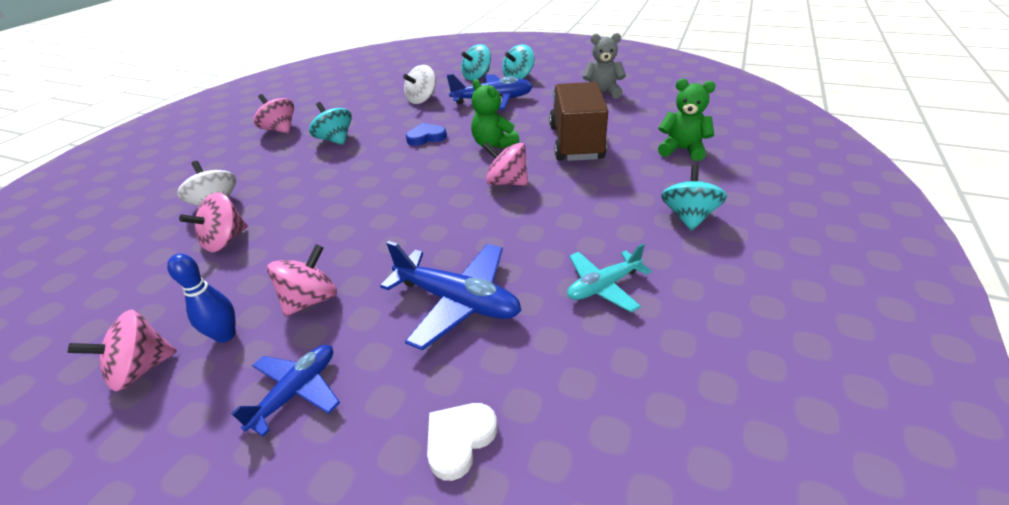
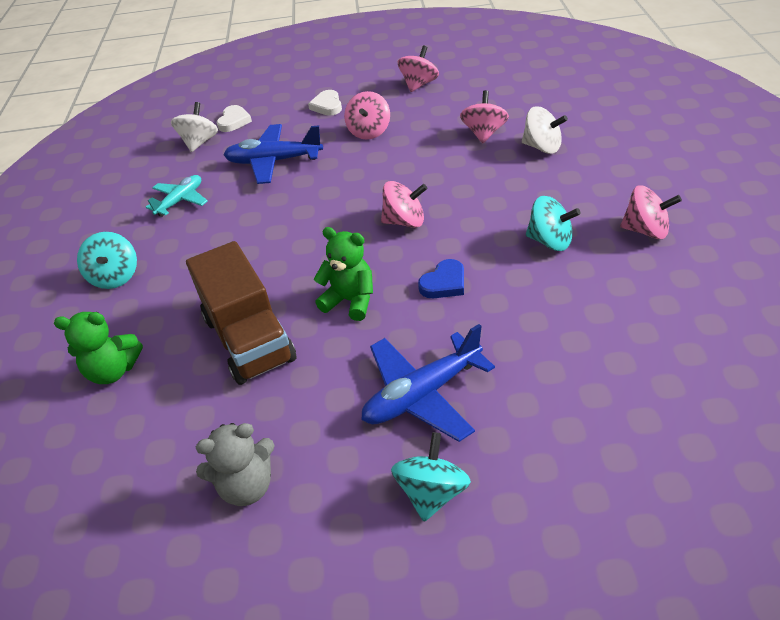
camera: 155 degrees right, 5 degrees up
blue bowling pin [167,254,236,343] -> none
blue plane [231,345,340,436] -> white heart [308,90,342,116]
white spinning top [403,65,436,104] -> white spinning top moved to [171,102,218,152]
turquoise spinning top [461,44,491,81] -> none
pink spinning top [483,142,528,186] -> pink spinning top moved to [381,181,427,228]

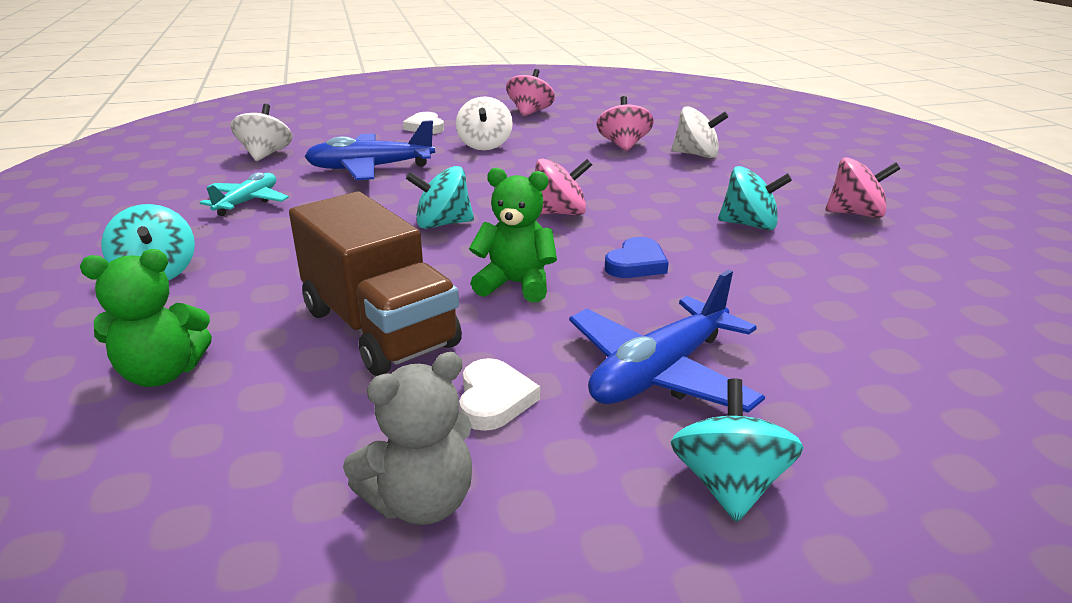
camera: 15 degrees left, 15 degrees down
white heart [217,105,252,132] -> white heart moved to [459,358,540,431]
pink spinning top [344,91,390,140] -> white spinning top [456,96,513,150]
none -> turquoise spinning top [406,166,474,229]

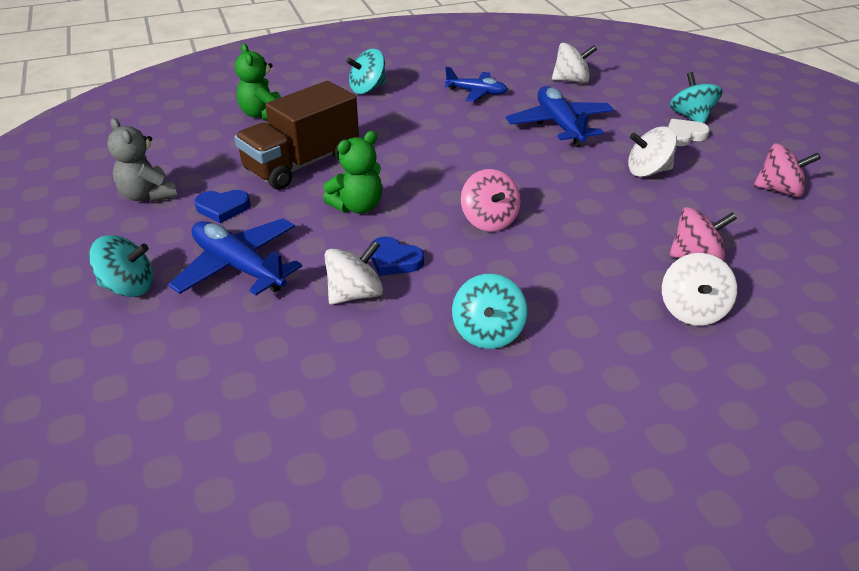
camera: 85 degrees right, 10 degrees up
turquoise plane [200,172,289,216] -> blue plane [444,67,507,102]
turquoise spinning top [406,166,474,229] -> turquoise spinning top moved to [670,72,723,124]
white heart [459,358,540,431] -> blue heart [194,190,251,223]
green teddy bear [469,168,557,302] -> green teddy bear turned 45 degrees clockwise [323,131,382,214]
pink spinning top [826,157,900,218] -> none
none -> white spinning top [324,241,383,305]

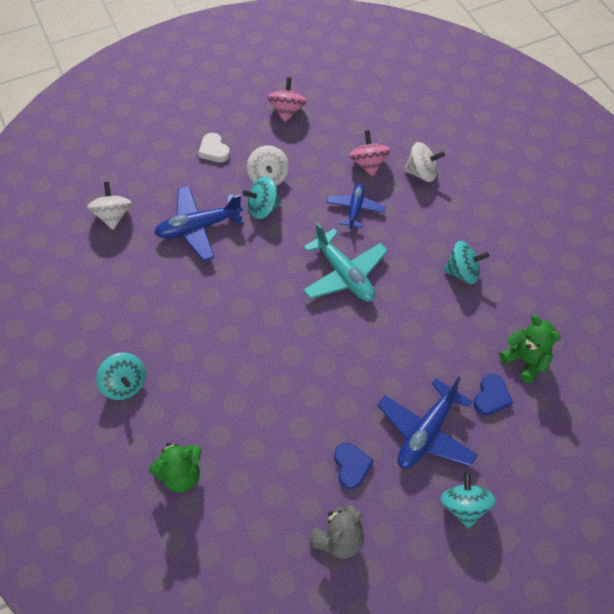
camera: 95 degrees left, 20 degrees up
brown truck [234,81,359,190] -> none
green teddy bear [323,131,382,214] -> green teddy bear moved to [499,315,561,383]
white spinning top [324,241,383,305] -> none
blue heart [370,237,424,276] -> blue heart moved to [473,374,513,415]
blue plane [444,67,507,102] -> blue plane moved to [327,183,386,229]
pink spinning top [461,169,521,232] -> turquoise plane [303,223,388,302]
turquoise spinning top [670,72,723,124] -> turquoise spinning top moved to [243,176,281,219]

